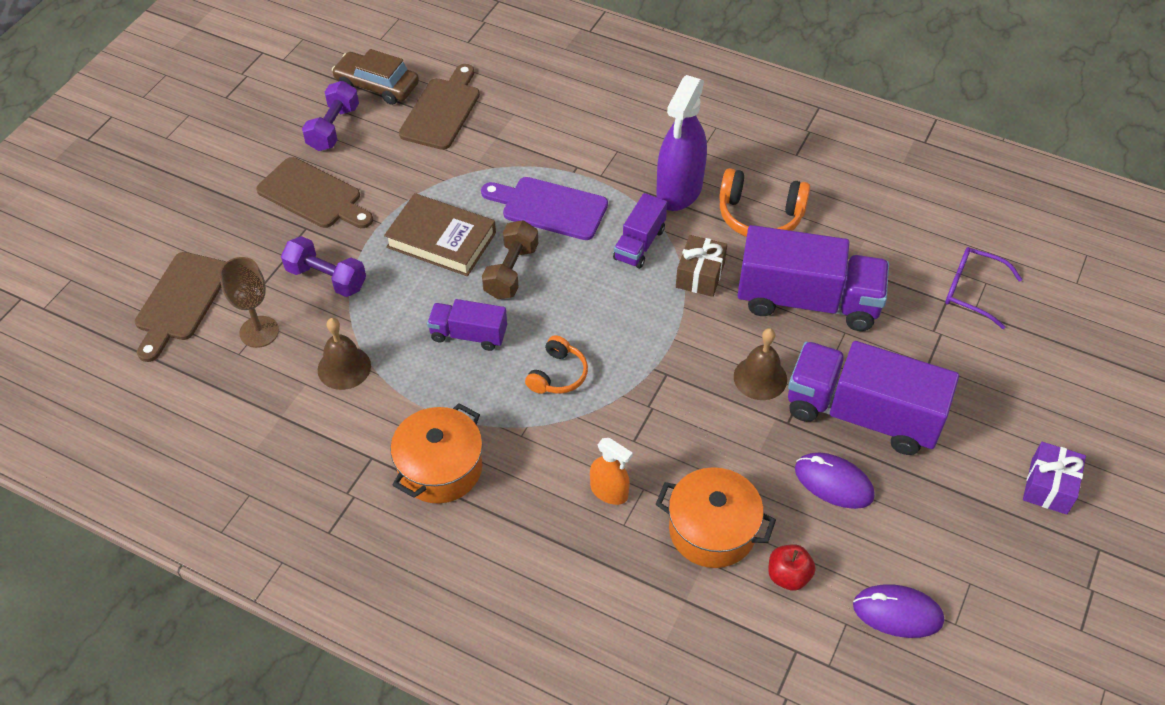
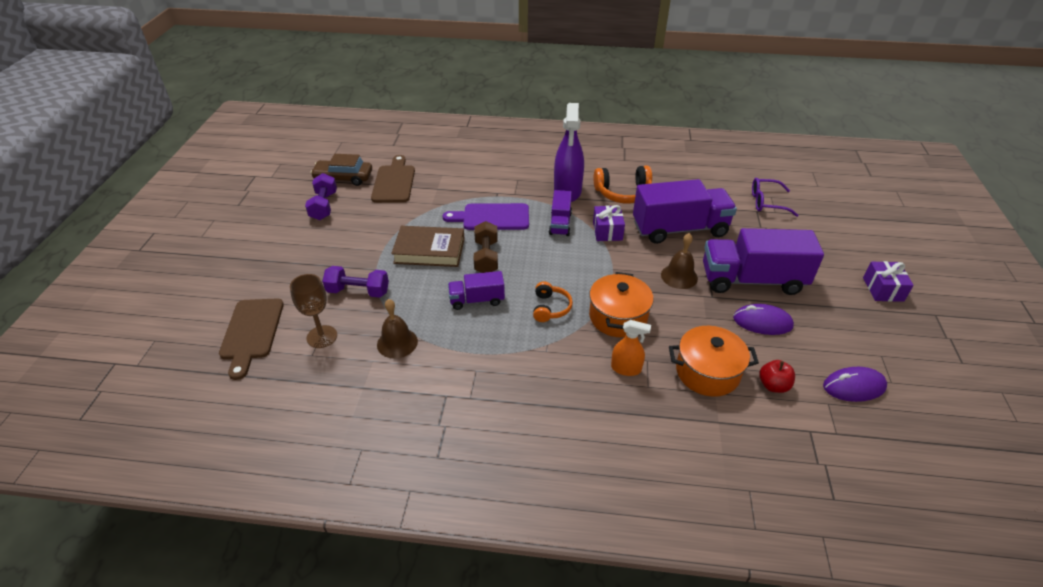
camera: 20 degrees left, 10 degrees down
brown cutting board [256,157,373,228] -> none
orange pot [390,403,483,503] -> orange pot moved to [589,272,654,338]
brown gift [676,235,727,297] -> purple gift [593,205,625,241]

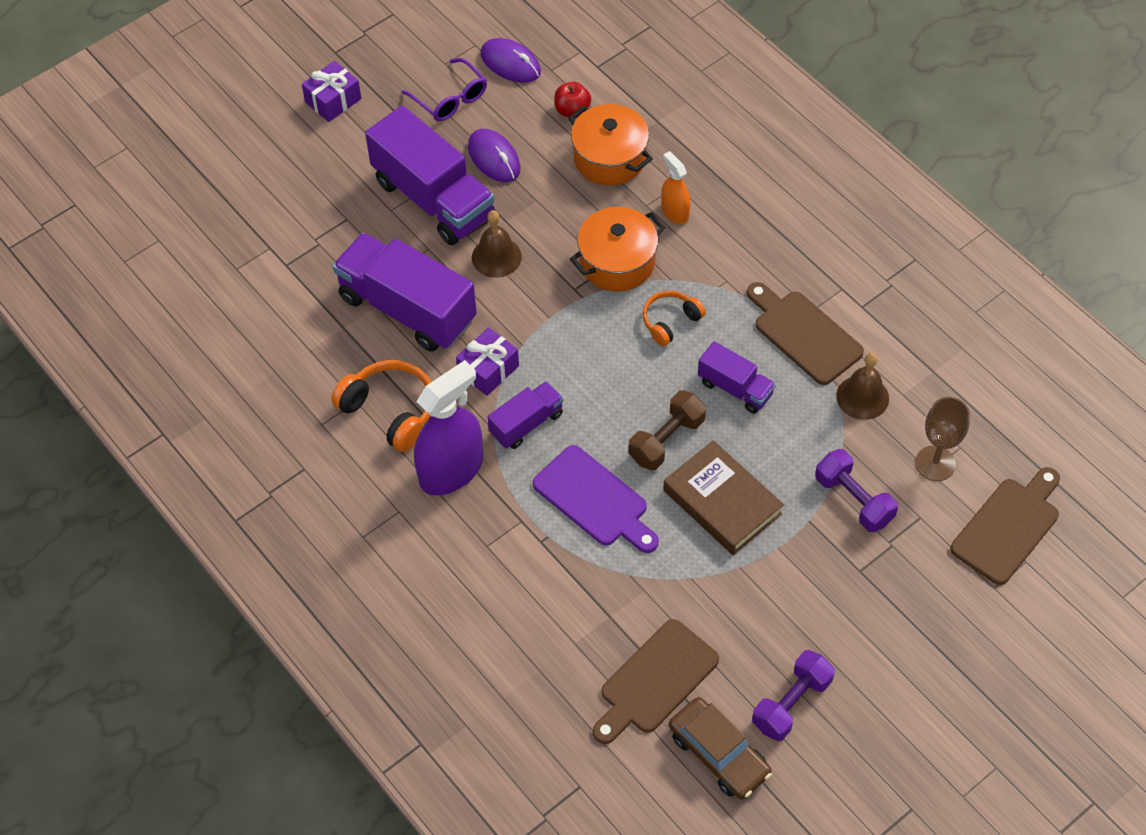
camera: 135 degrees left, 15 degrees up
purple glasses [752,178,799,217] -> purple glasses moved to [402,58,487,121]
none -> brown cutting board [747,282,864,385]

